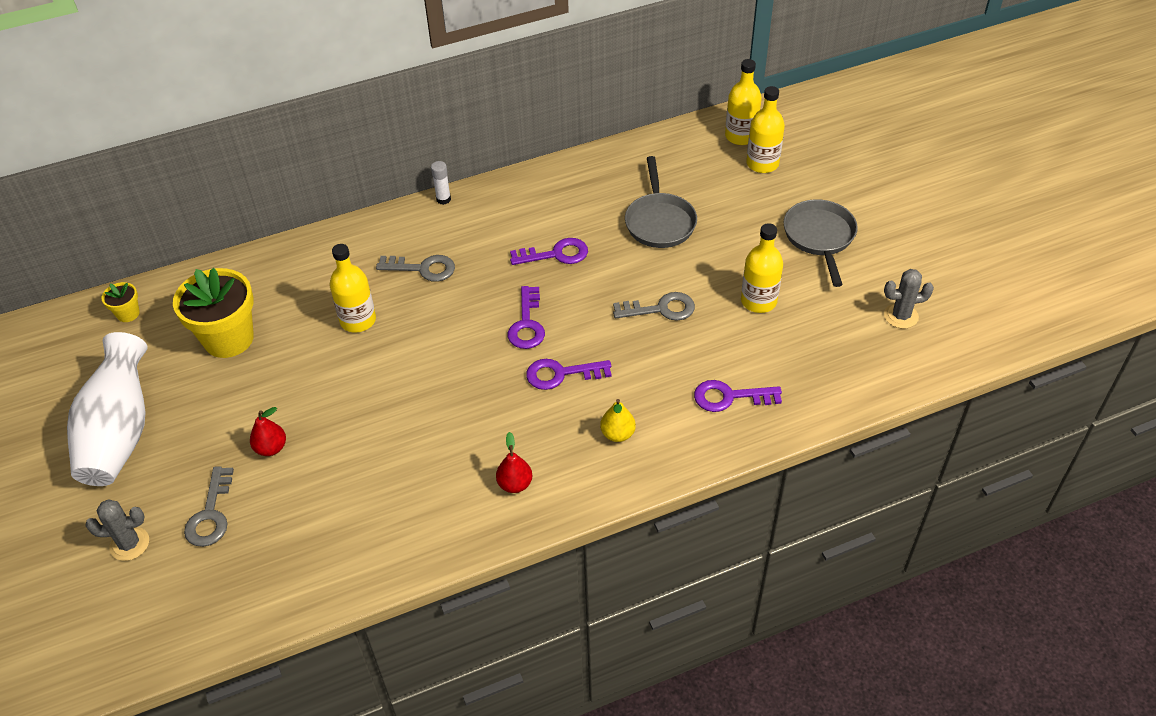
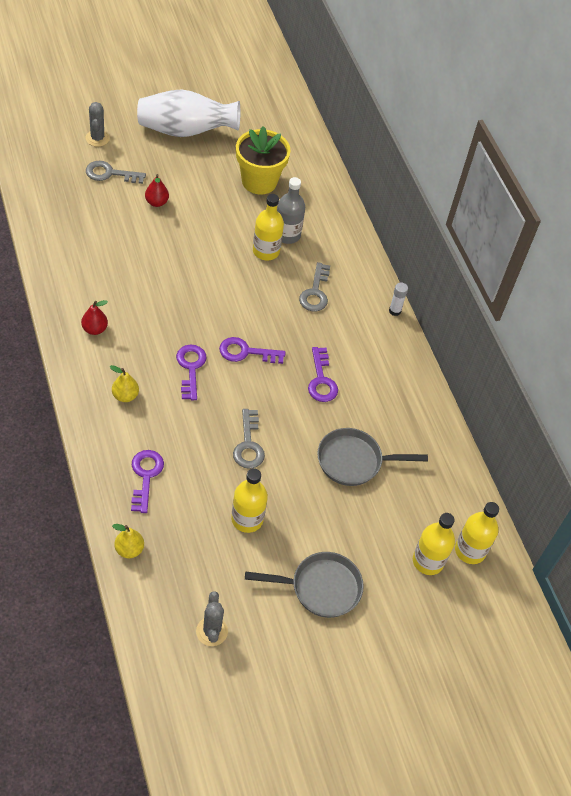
camera: 85 degrees right, 5 degrees up
yellow flower pot [102,282,140,322] -> none
none -> yellow pear [112,524,144,558]
none -> grey bottle [277,177,305,244]

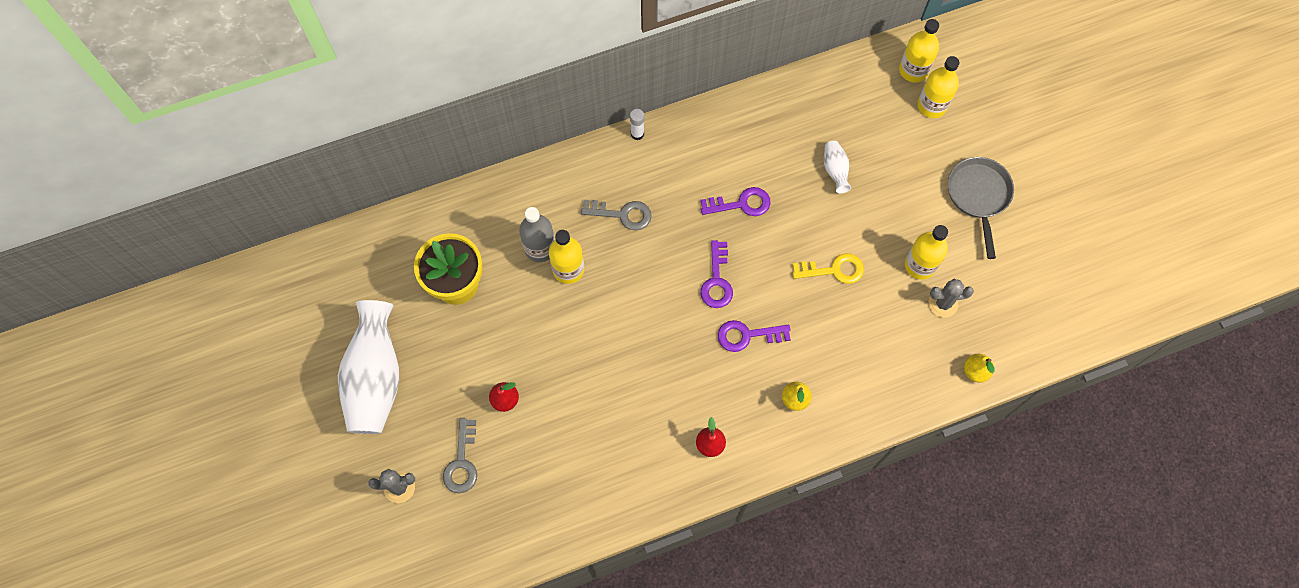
camera: 85 degrees left, 15 degrees up
purple key [131,450,164,513] -> none
grey cactus [196,591,228,646] -> grey cactus moved to [929,279,974,318]
grey key [233,409,265,469] -> yellow key [792,253,864,284]
grey pan [317,428,428,486] -> white vase [824,141,851,193]

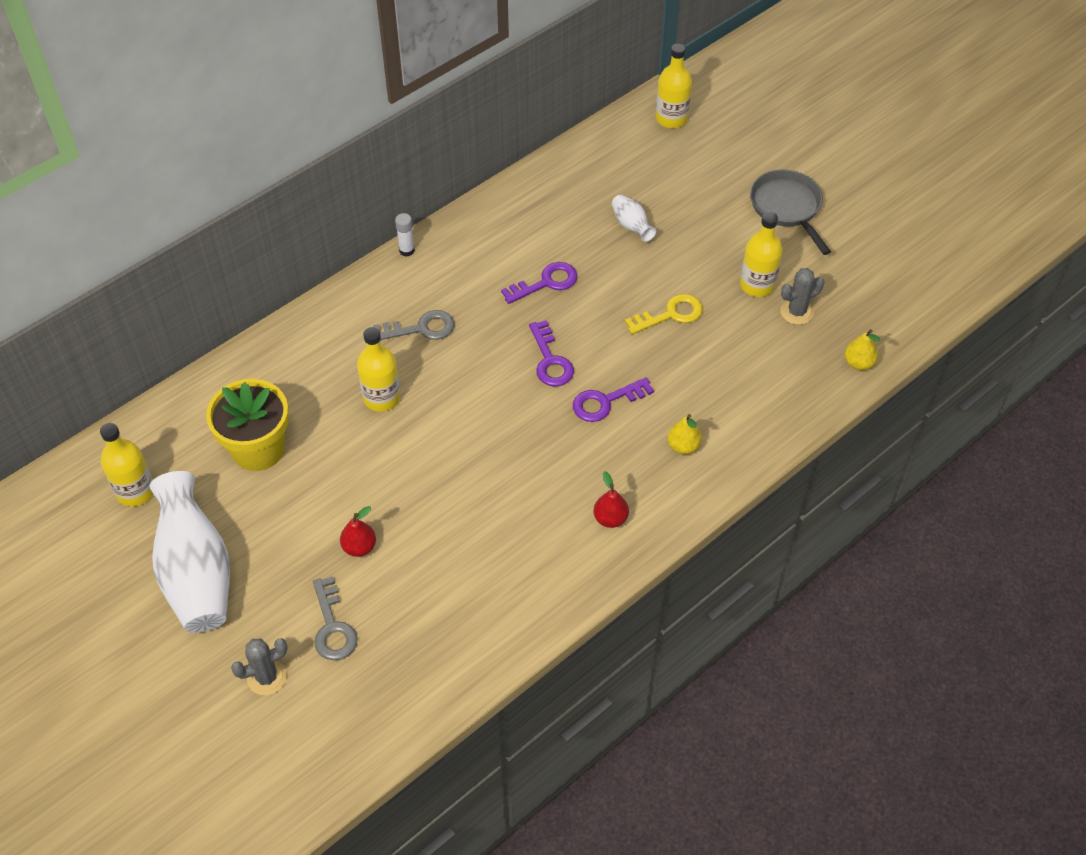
camera: 20 degrees left, 15 degrees down
grey bottle [519,207,555,262] -> none
yellow bottle [917,56,959,118] -> yellow bottle moved to [100,423,153,507]

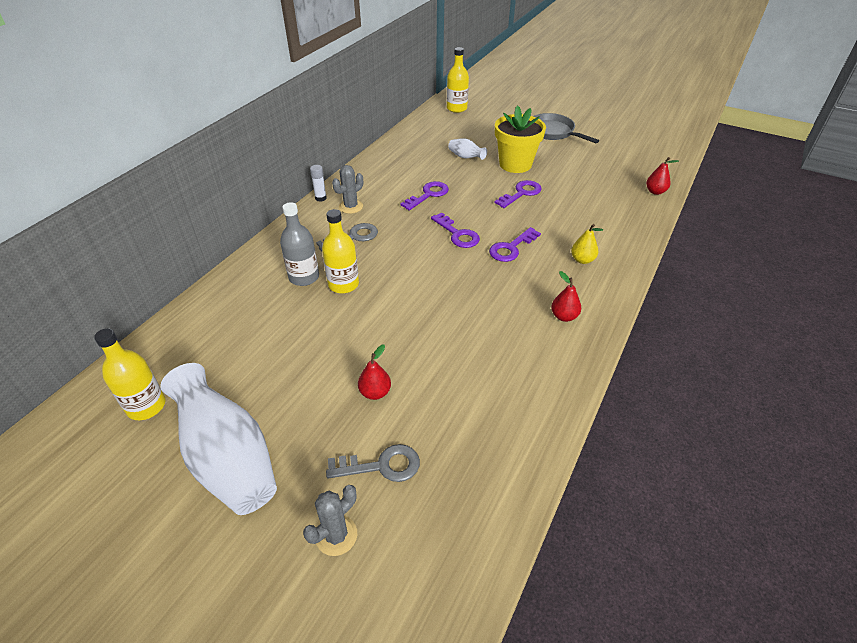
camera: 20 degrees left, 10 degrees down
yellow flower pot [206,379,289,471] -> yellow flower pot moved to [495,105,546,173]
grey key [313,576,358,661] -> grey key turned 60 degrees counterclockwise [326,444,420,482]
yellow key [625,294,703,334] -> purple key [495,180,542,208]
yellow bottle [740,212,783,297] -> none
grey cactus [780,268,825,325] -> grey cactus moved to [332,165,363,214]
yellow pear [845,329,880,370] -> red pear [646,157,679,195]
none -> grey bottle [280,202,319,286]

